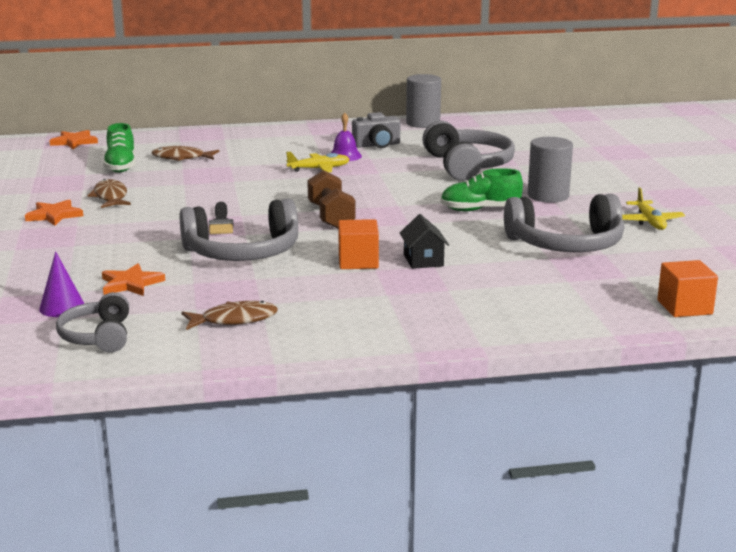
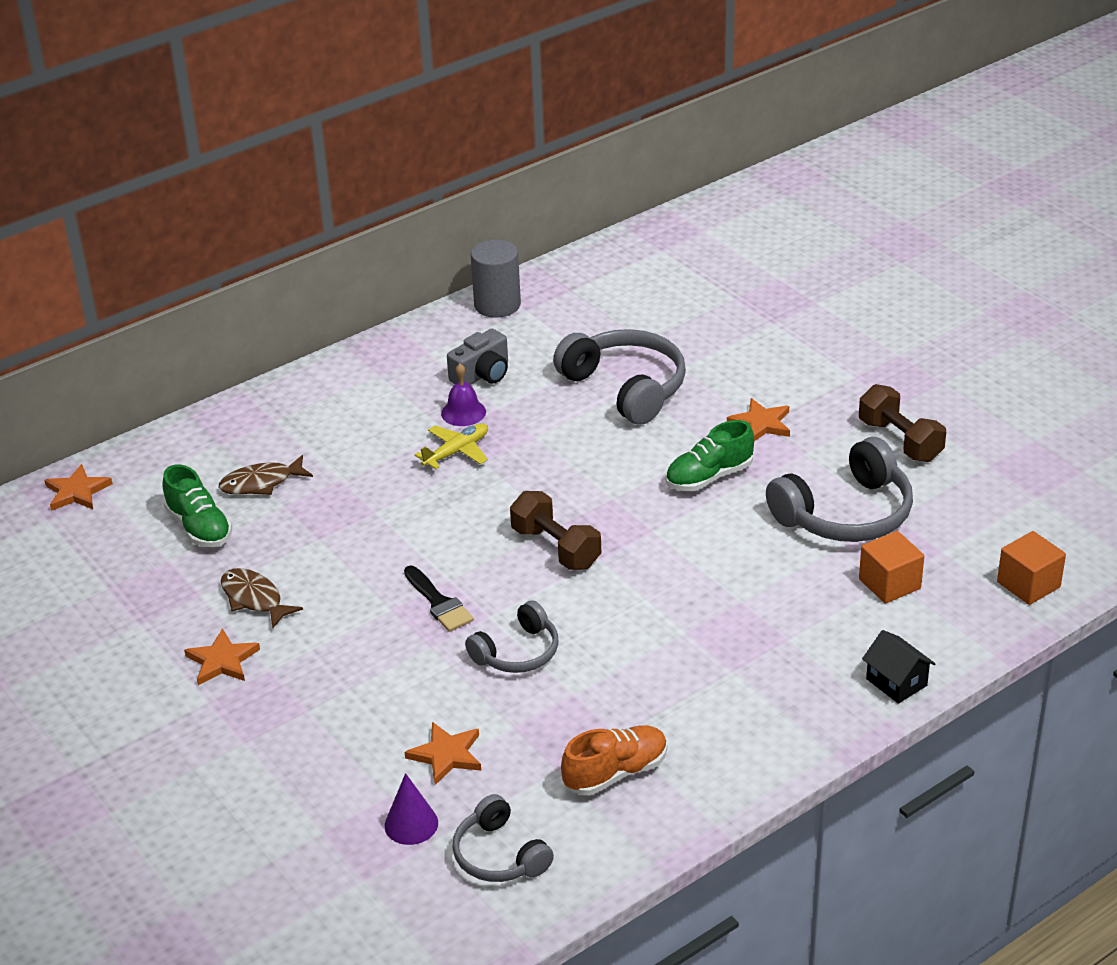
camera: 25 degrees left, 15 degrees up
grey headphones [180,198,298,261] -> grey headphones [465,600,559,673], size x0.60
brown fish [181,301,278,330] -> orange shoe [561,725,667,795]
orange cube [338,219,379,269] -> orange cube moved to [859,531,924,604]
black house [400,214,449,269] -> black house moved to [862,630,935,704]
grey cylinder [528,137,573,203] -> orange star [727,398,790,441]
yellow plane [622,187,685,230] -> brown dumbbell [859,384,946,462]

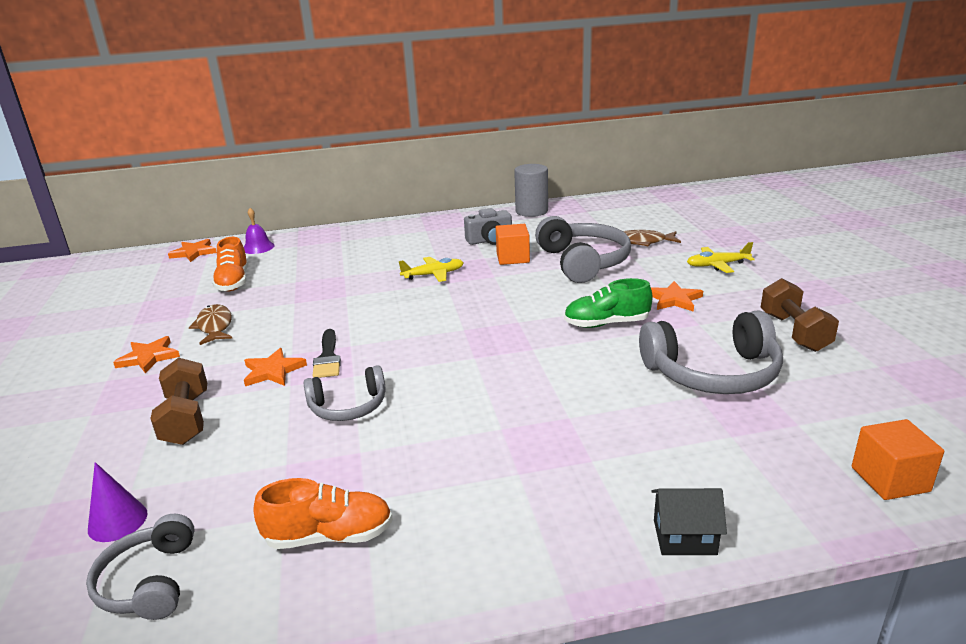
camera: 25 degrees right, 10 degrees down
green shoe [162,465,232,547] -> orange shoe [212,237,248,291]
brown fish [219,455,313,495] -> brown fish moved to [623,230,681,247]
orange star [405,722,481,785] -> orange star moved to [244,348,307,386]
purple bell [441,364,486,426] -> purple bell moved to [244,208,275,254]
brown dumbbell [510,491,601,570] -> brown dumbbell moved to [150,358,207,445]
orange cube [859,531,924,604] -> orange cube moved to [496,224,530,265]
black house [862,630,935,704] -> black house turned 75 degrees counterclockwise [651,488,727,555]
none -> yellow plane [687,242,755,273]

